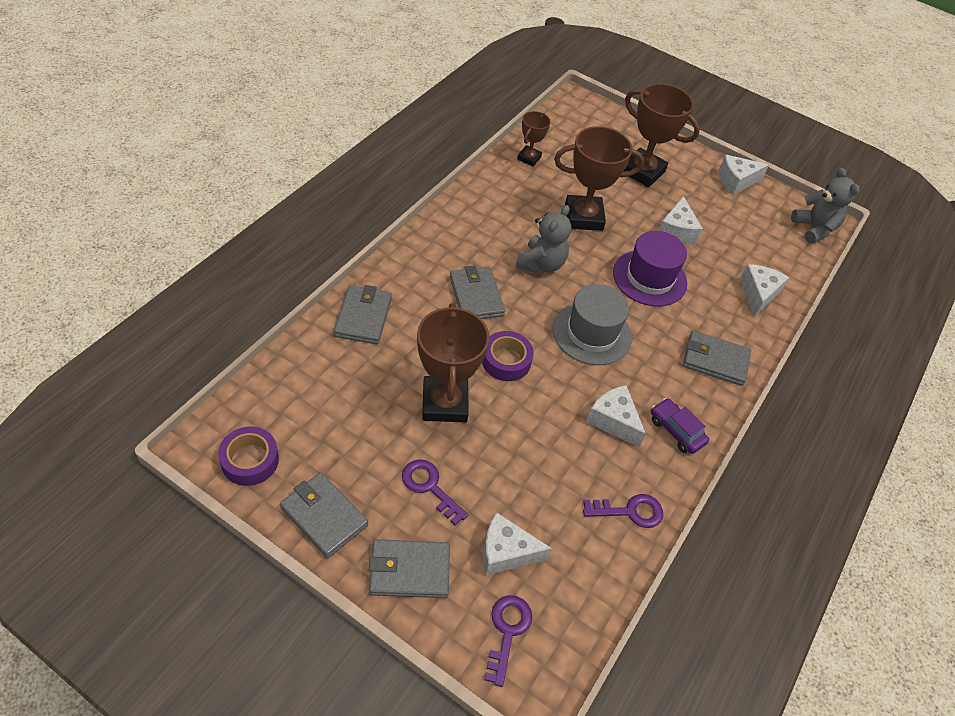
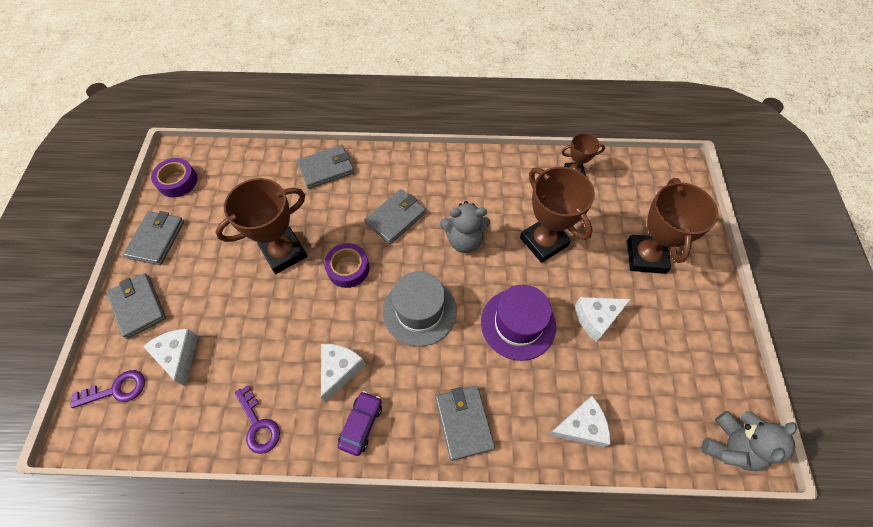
camera: 65 degrees right, 10 degrees up
purple key [402,459,468,525] -> none
white cheese [719,155,769,195] -> none

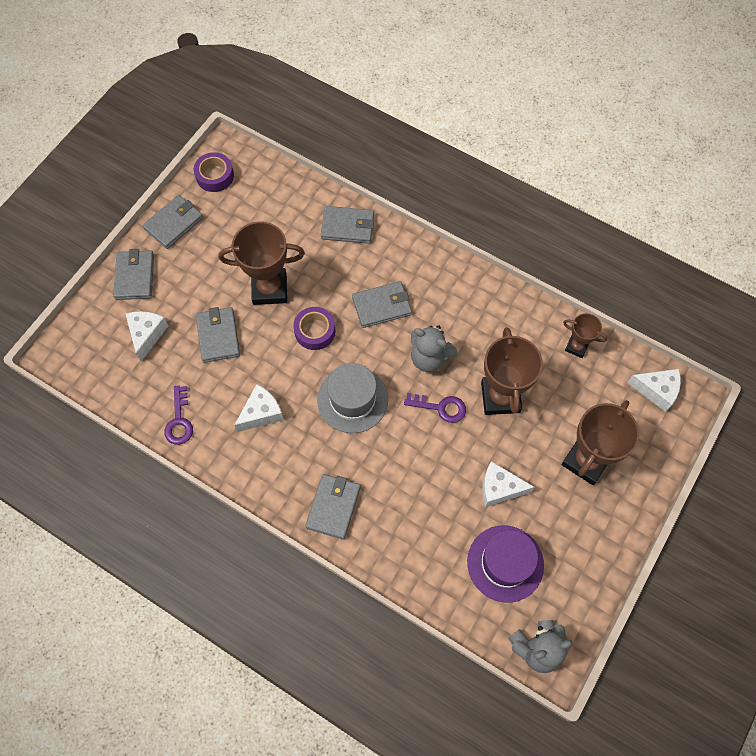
camera: 30 degrees right, 5 degrees up
purple key [71,370,145,408] -> purple key moved to [404,393,466,423]
purple car [338,391,382,456] -> none
purple hat [481,285,556,361] -> purple hat moved to [467,525,544,603]
white cheese [548,396,611,447] -> white cheese moved to [627,369,681,412]
none -> grey wallet [196,307,240,363]

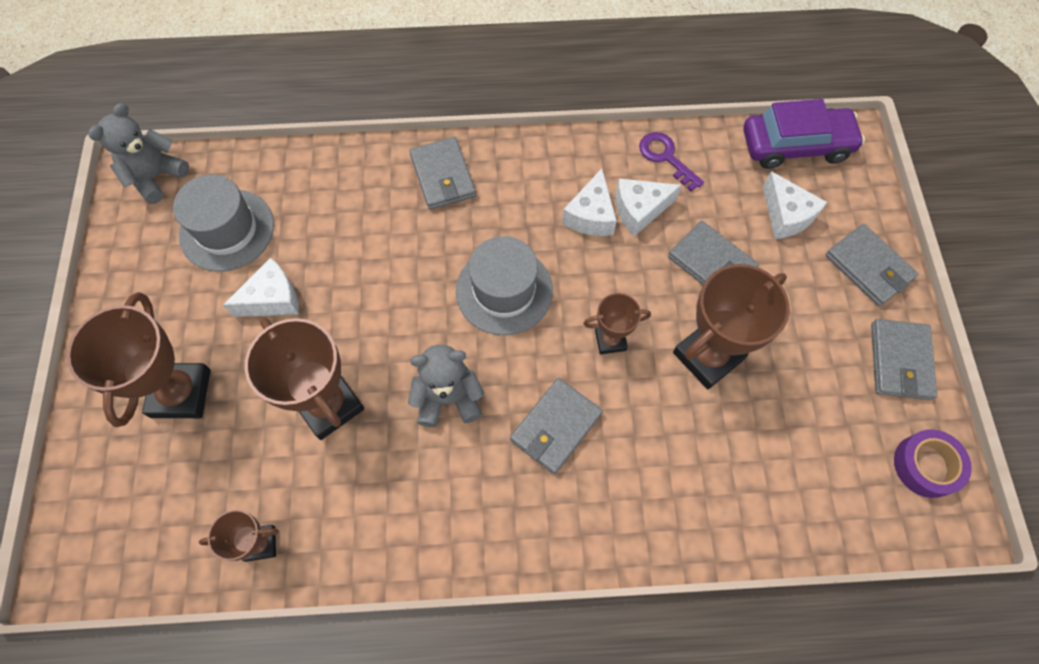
camera: 145 degrees right, 0 degrees up
purple tape [293,307,335,350] -> brown trophy [583,293,651,354]
grey wallet [321,206,374,244] -> none
purple key [404,393,466,423] -> none
purple hat [467,525,544,603] -> grey hat [173,175,274,272]
white cheese [627,369,681,412] -> white cheese moved to [616,178,682,236]
none -> purple car [744,99,865,169]

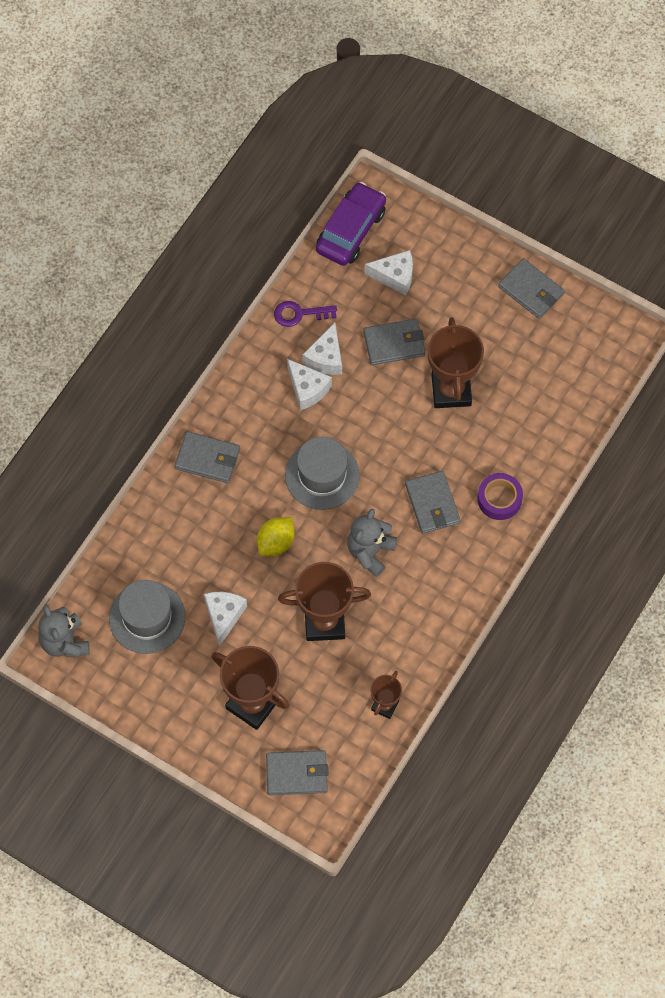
camera: 55 degrees left, 0 degrees up
brown trophy [583,293,651,354] -> none
grey wallet [826,224,918,306] -> grey wallet moved to [266,750,329,795]
purple tape [894,429,972,498] -> purple tape moved to [477,473,523,520]
none -> yellow lemon [257,517,295,556]

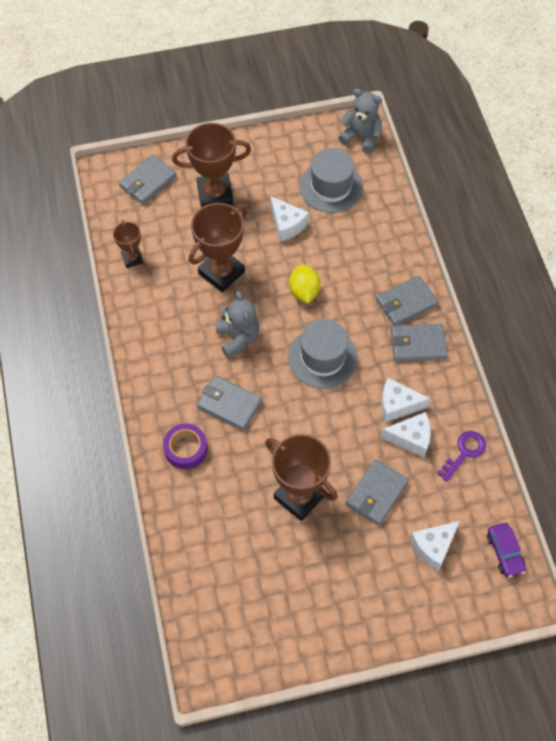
camera: 135 degrees right, 5 degrees down
white cheese [303,323,342,375] -> white cheese turned 120 degrees clockwise [380,412,431,457]
purple car [316,182,386,266] -> purple car [487,523,526,577], size x0.57
grey wallet [498,258,565,319] -> grey wallet moved to [391,324,448,362]

